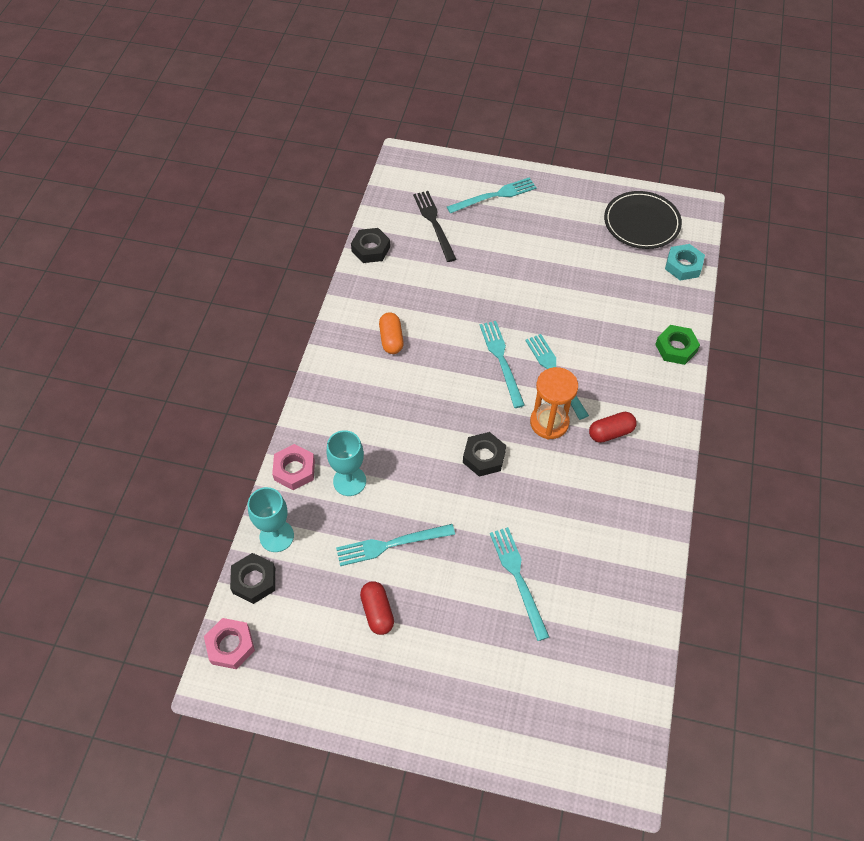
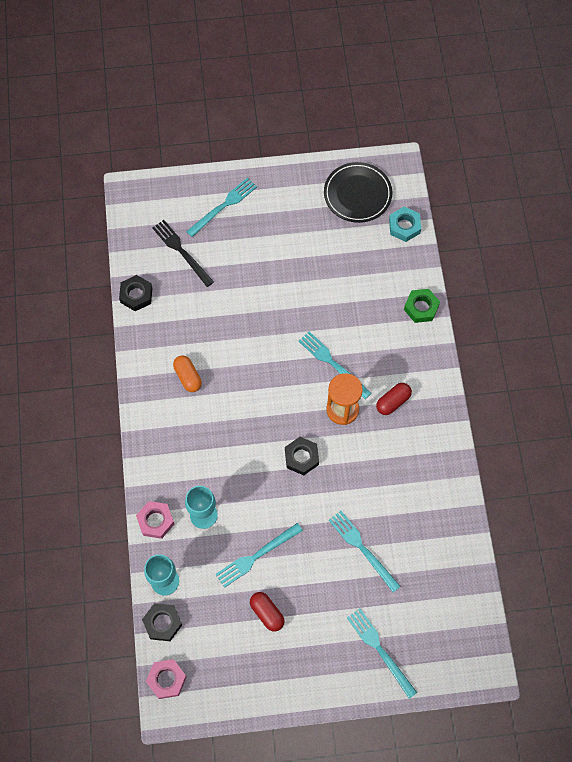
camera: 20 degrees left, 10 degrees up
turquoise fork [480,321,525,408] -> turquoise fork moved to [347,608,417,699]

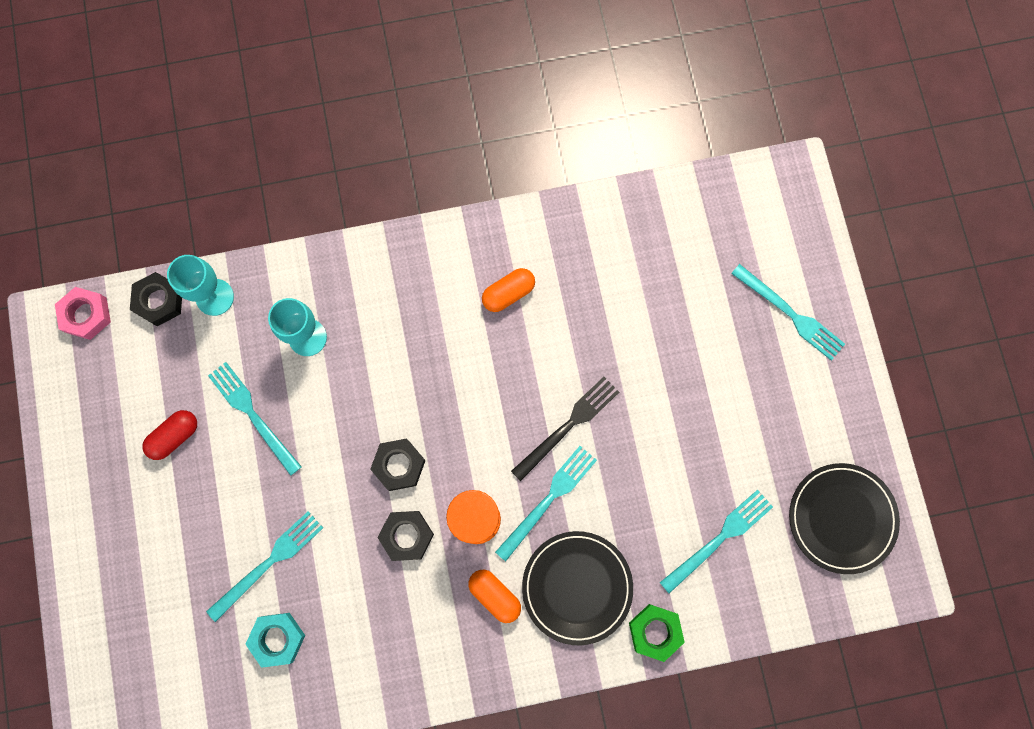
camera: 85 degrees right, 10 degrees up
black nut [119,275,152,311] -> black nut moved to [377,511,434,561]
pink nut [136,501,174,539] -> none
black fork [152,220,214,287] -> black fork moved to [511,377,619,481]
turquoise fork [347,608,417,699] -> turquoise fork moved to [660,490,773,593]
red capsule [376,383,412,415] -> orange capsule [469,570,521,623]
turquoise nut [389,206,421,242] -> turquoise nut moved to [246,613,305,668]
none -> black plate [522,531,633,645]

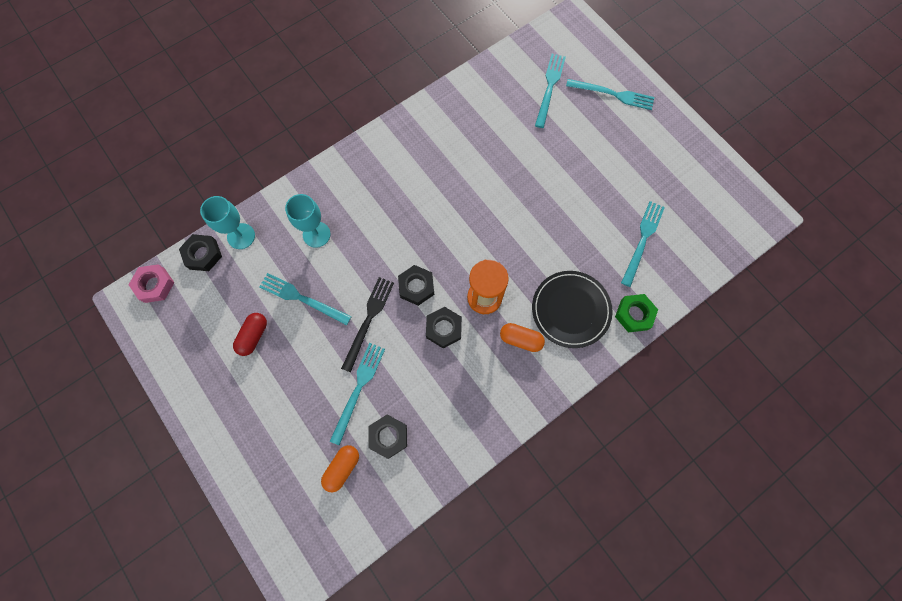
camera: 25 degrees left, 5 degrees down
turquoise nut [246,613,305,668] -> black nut [369,414,407,459]
orange capsule [482,268,535,312] -> orange capsule moved to [321,445,359,492]
turquoise fork [495,446,597,562] -> turquoise fork moved to [535,54,566,128]
black fork [511,377,619,481] -> black fork moved to [341,277,394,372]
black plate [789,463,900,574] -> none

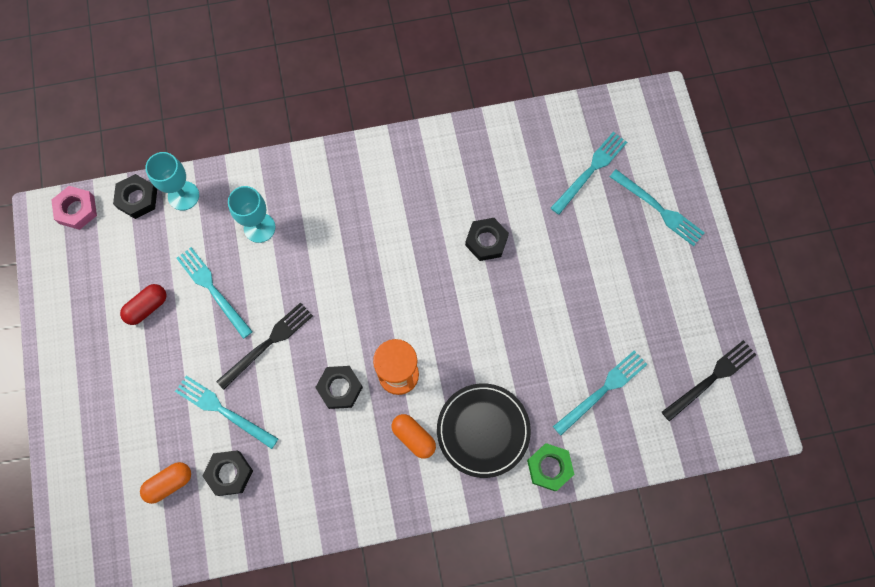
camera: 25 degrees right, 0 degrees up
turquoise fork [330,343,385,446] -> turquoise fork turned 105 degrees counterclockwise [175,376,278,449]
black nut [398,265,434,306] -> black nut moved to [465,218,509,261]
none -> black fork [662,340,756,422]

